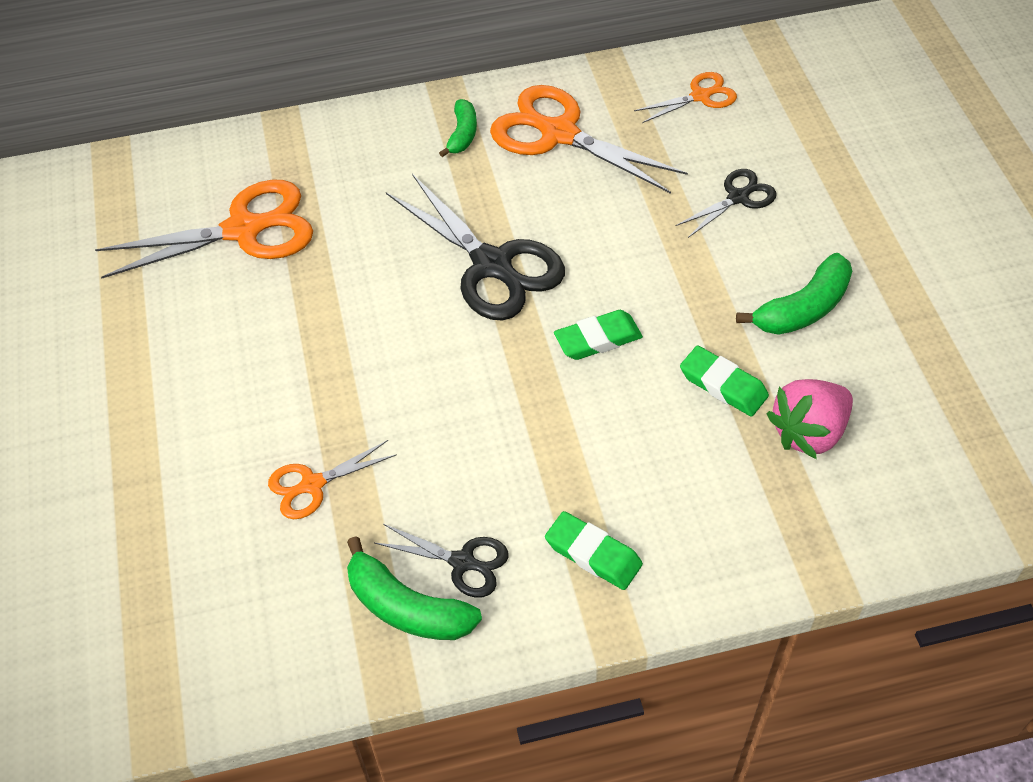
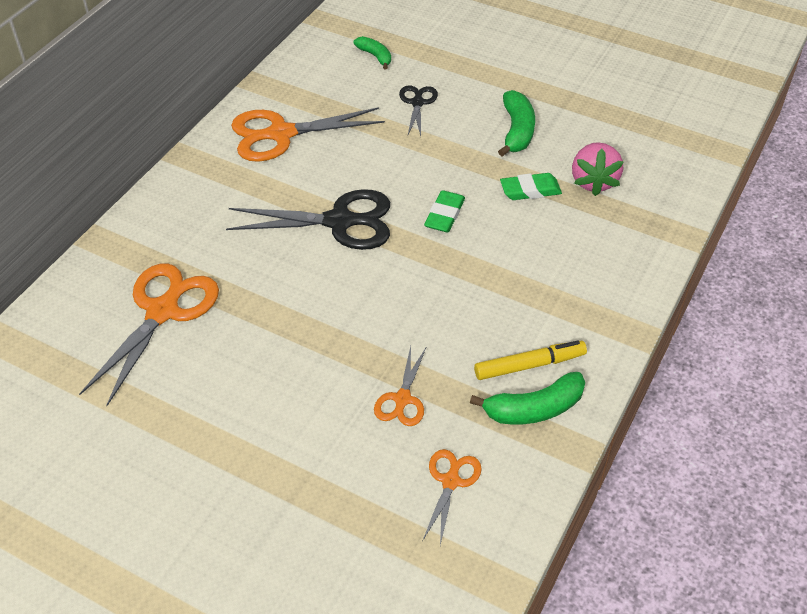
camera: 50 degrees left, 5 degrees down
black scissors [375,524,509,598] -> yellow marker [474,340,587,380]
green banana [439,99,477,157] -> green banana moved to [354,36,391,70]
green eraser [545,511,643,590] -> none
orange scissors [634,72,737,123] -> orange scissors moved to [423,449,482,545]

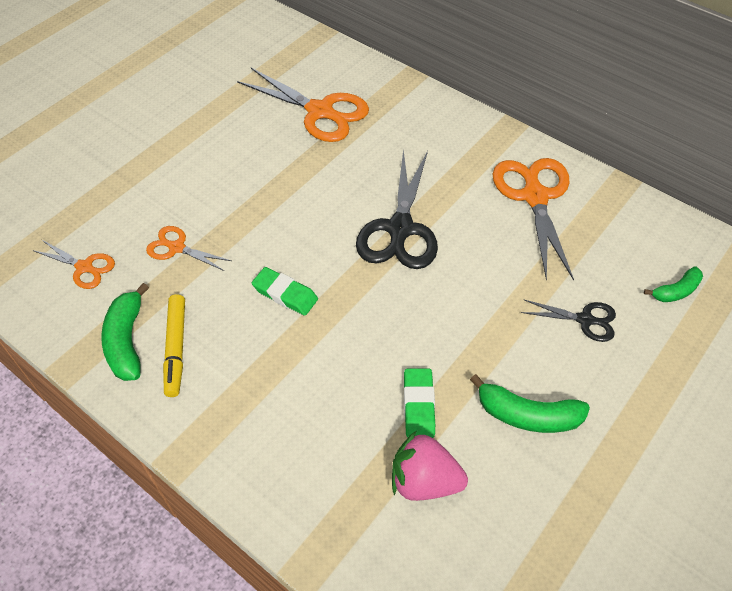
camera: 100 degrees right, 5 degrees up
green eraser [424,190,465,232] -> green eraser moved to [252,267,318,316]

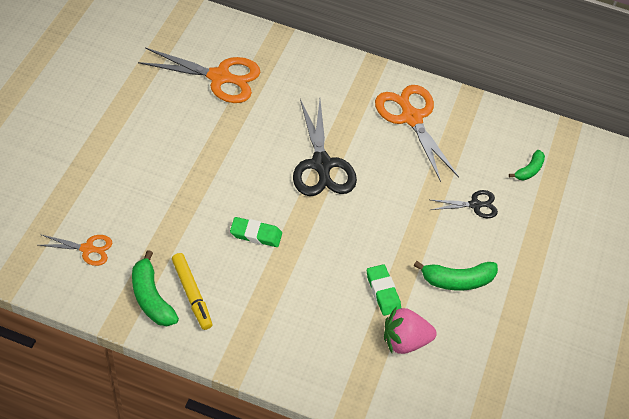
camera: 25 degrees left, 0 degrees up
orange scissors [146,226,232,271] -> none

